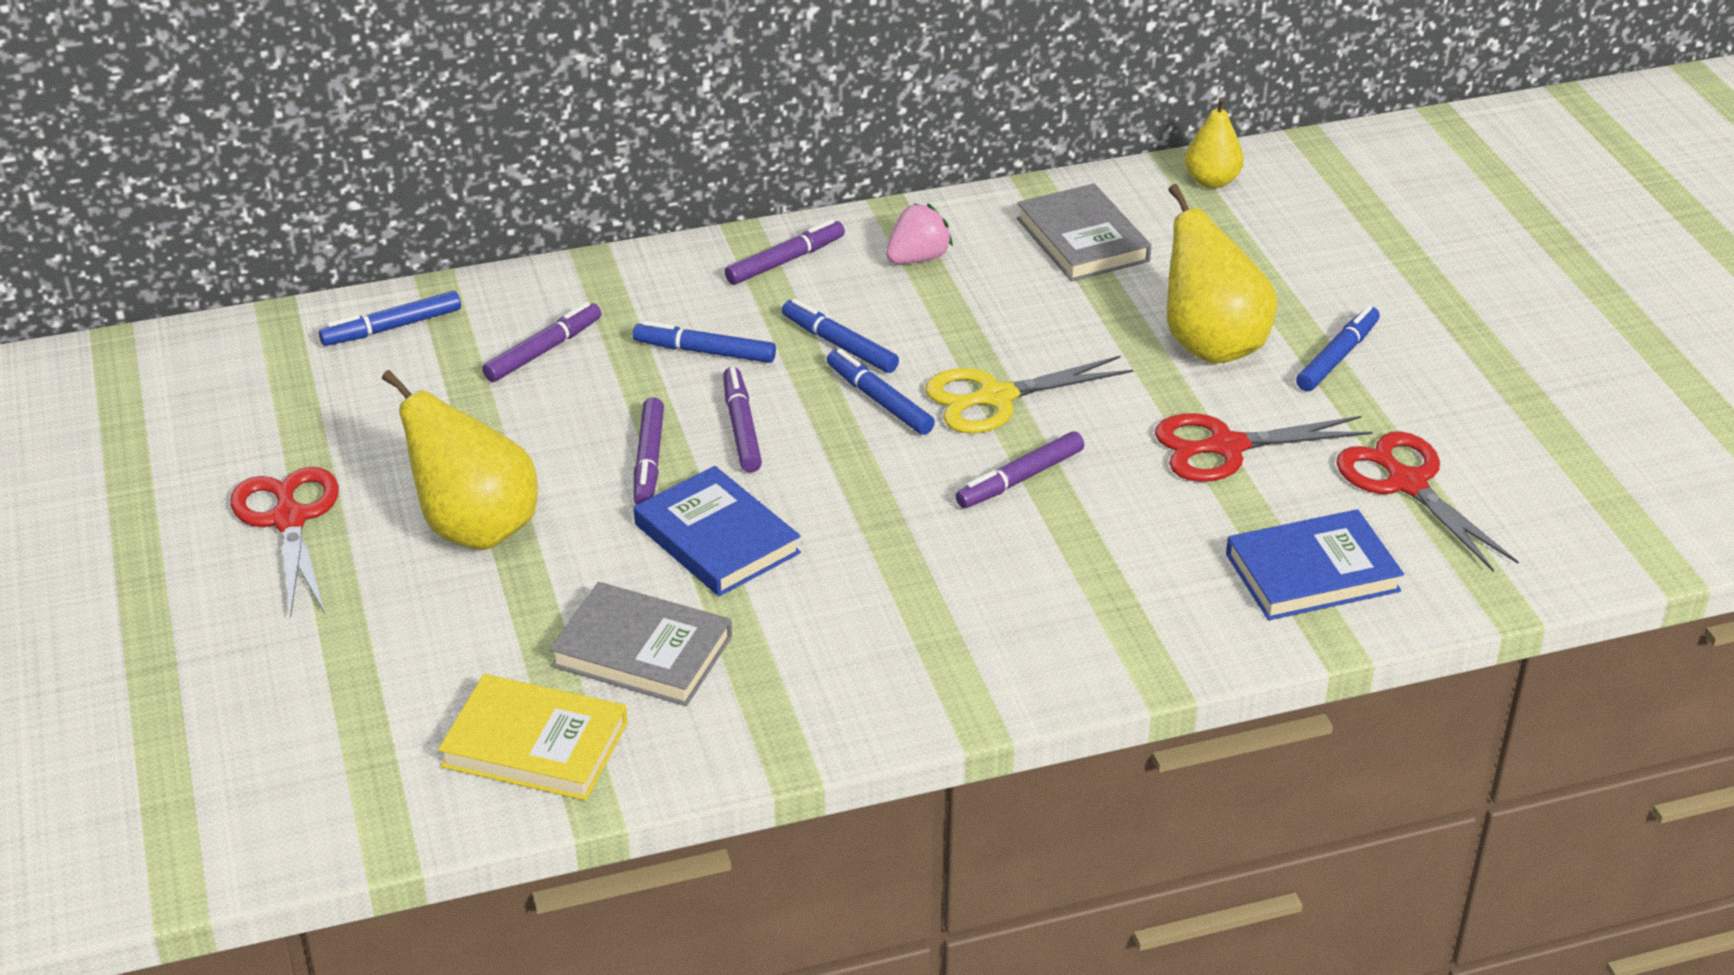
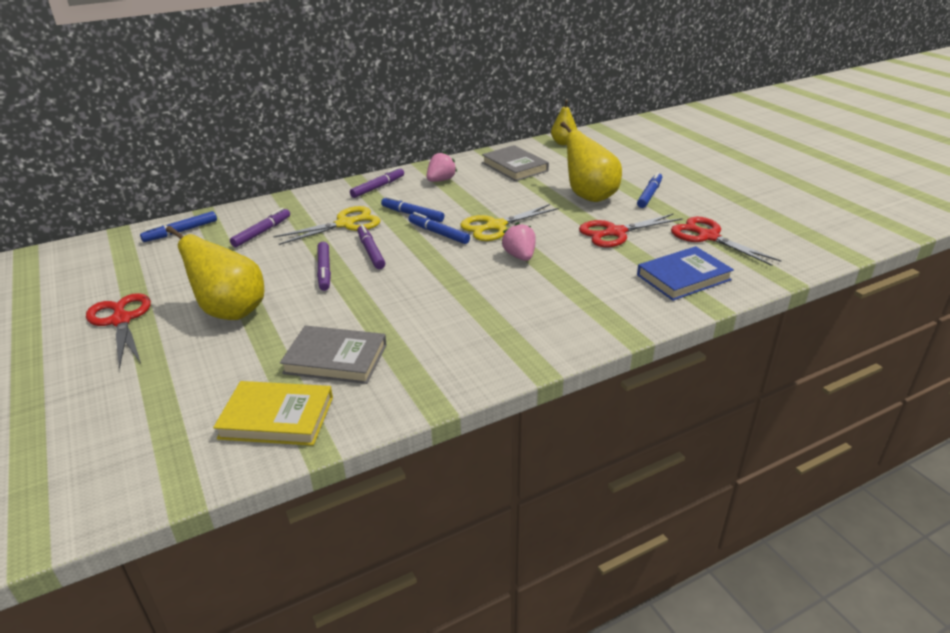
camera: 10 degrees left, 5 degrees down
blue marker [633,321,776,363] -> yellow scissors [273,206,381,245]
blue book [634,466,801,596] -> none
purple marker [956,431,1084,508] -> pink strawberry [502,222,536,261]

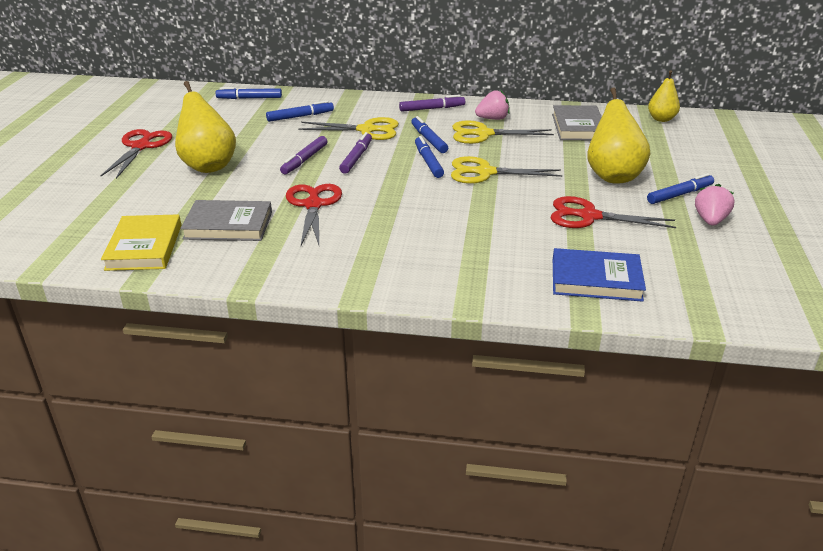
camera: 35 degrees right, 0 degrees up
yellow book [213,381,333,446] -> yellow book turned 45 degrees clockwise [101,214,181,271]
purple marker [230,208,290,247] -> blue marker [266,100,334,122]
grey book [280,325,387,384] -> grey book turned 45 degrees counterclockwise [180,200,272,241]
pink strawberry [502,222,536,261] -> pink strawberry moved to [695,184,735,225]
red scissors [671,217,781,266] -> red scissors moved to [286,184,342,245]
none -> yellow scissors [452,120,554,144]

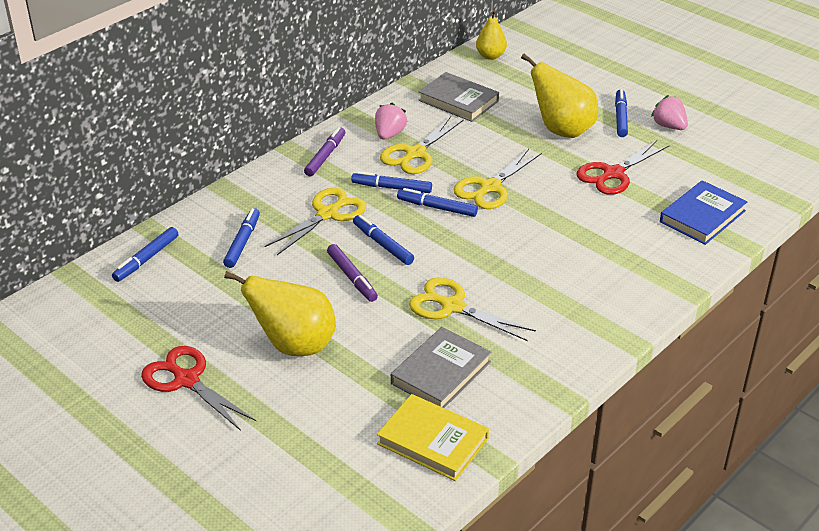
camera: 55 degrees left, 5 degrees up
red scissors [286,184,342,245] -> yellow scissors [409,277,536,341]
purple marker [339,132,372,174] -> blue marker [353,215,414,265]

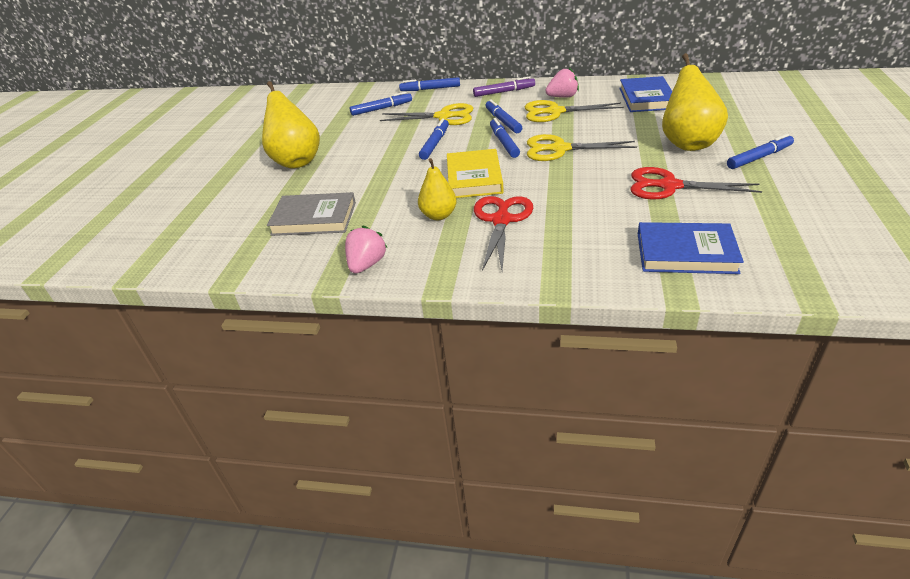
camera: 60 degrees right, 0 degrees up
blue marker [112,227,178,282] -> blue marker moved to [399,77,460,91]
red scissors [141,346,257,431] -> red scissors moved to [474,196,533,271]
purple marker [327,244,378,302] -> none
yellow book [377,394,489,481] -> yellow book moved to [447,149,504,198]
yellow scissors [409,277,536,341] -> none
grey book [419,72,499,122] -> blue book [619,76,672,112]
yellow pear [476,10,507,60] -> yellow pear moved to [418,158,457,220]
pink strawberry [651,95,688,130] -> pink strawberry moved to [345,226,388,273]

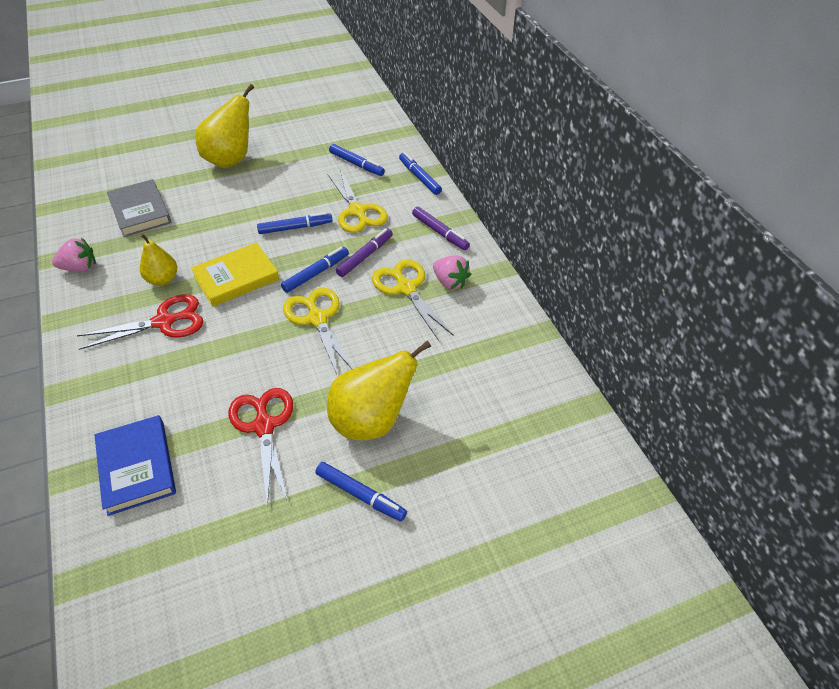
camera: 55 degrees right, 10 degrees up
blue marker [485,99,522,133] -> purple marker [336,228,393,277]
blue book [619,76,672,112] -> none

